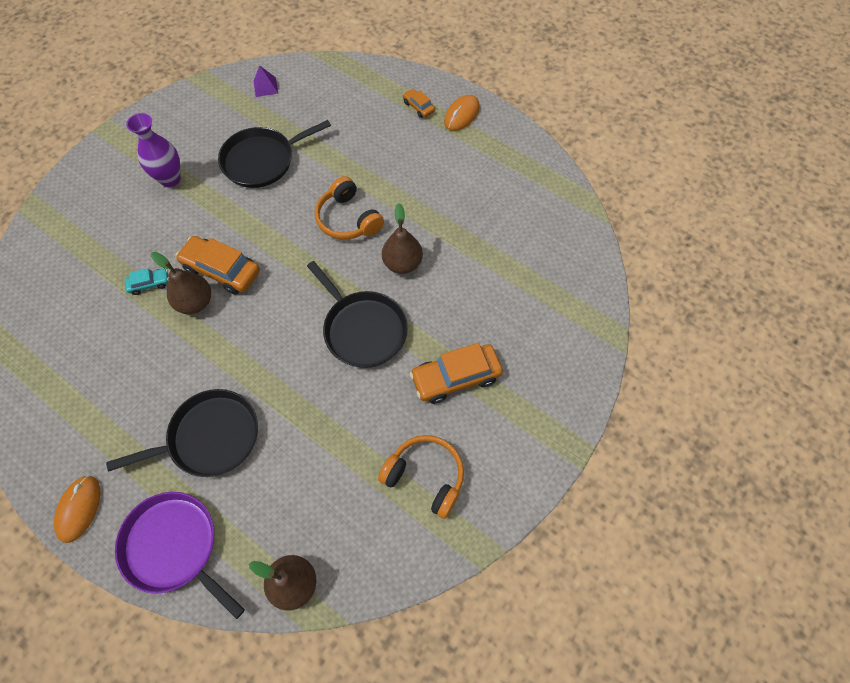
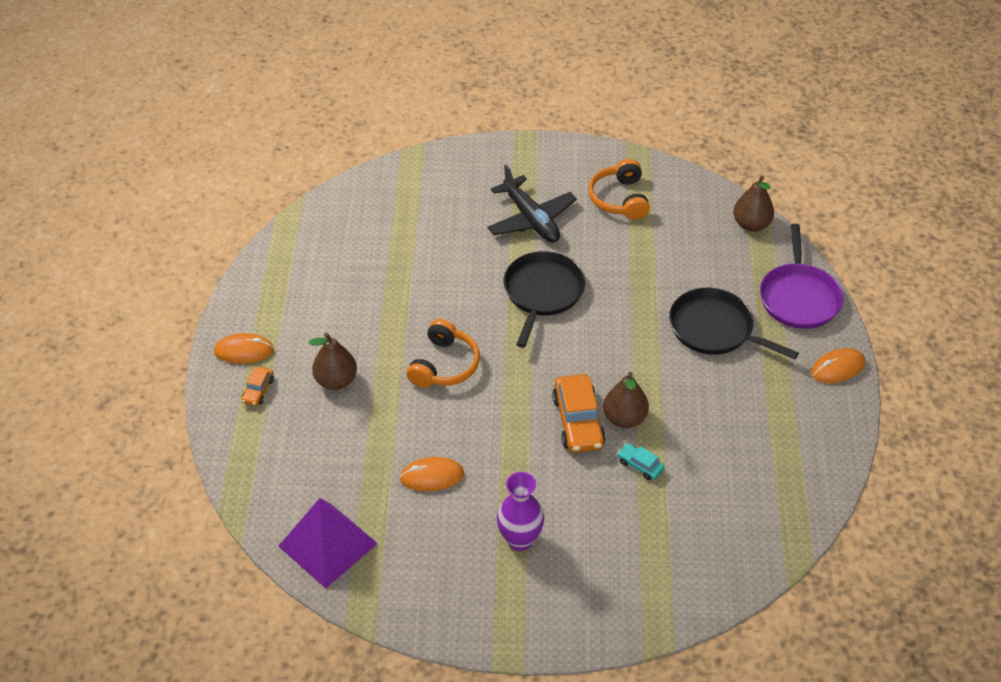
camera: 125 degrees left, 15 degrees down
black pan [218,120,331,188] -> orange mouse [400,457,464,491]
purple pyramid [254,65,278,97] -> purple pyramid [278,498,378,588], size x2.25
brown pear [382,203,423,274] -> brown pear moved to [309,332,357,390]
orange car [410,343,503,404] -> black plane [487,164,577,243]

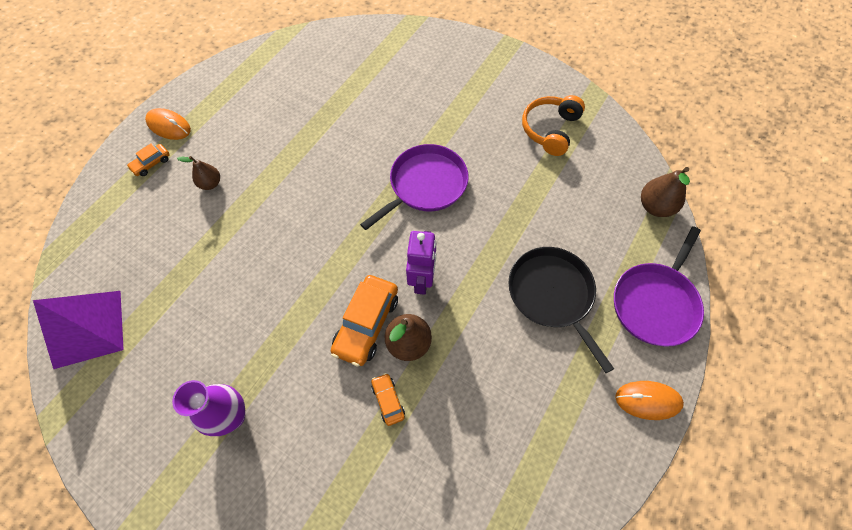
camera: 30 degrees right, 15 degrees up
brown pear [309,332,357,390] -> brown pear [177,156,220,190], size x0.65
orange mouse [400,457,464,491] -> none
orange headphones [406,319,480,388] -> none
black plane [487,164,577,243] -> none
black pan [504,251,586,348] -> purple pan [360,144,469,230]
turquoise car [617,443,664,480] -> orange car [371,373,405,426]
none -> purple robot [406,231,436,295]

